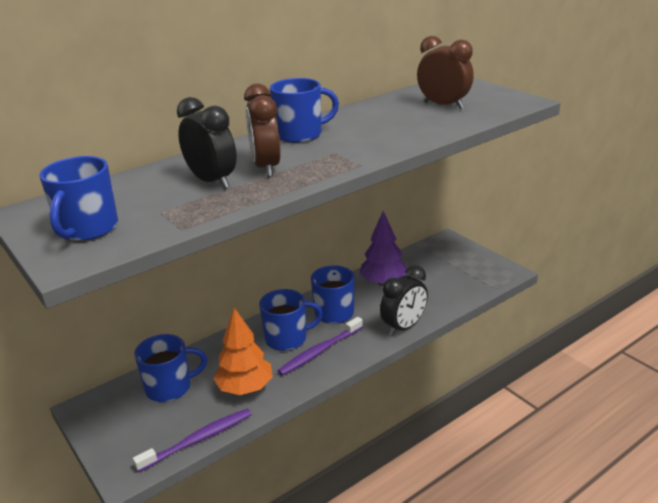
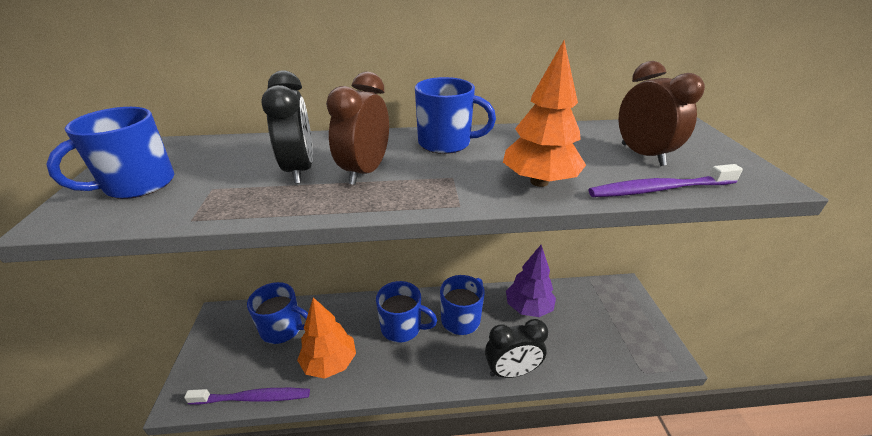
camera: 30 degrees right, 5 degrees up
purple toothbrush [278,317,363,376] -> purple toothbrush moved to [589,164,743,197]
none -> orange tree [503,41,586,187]

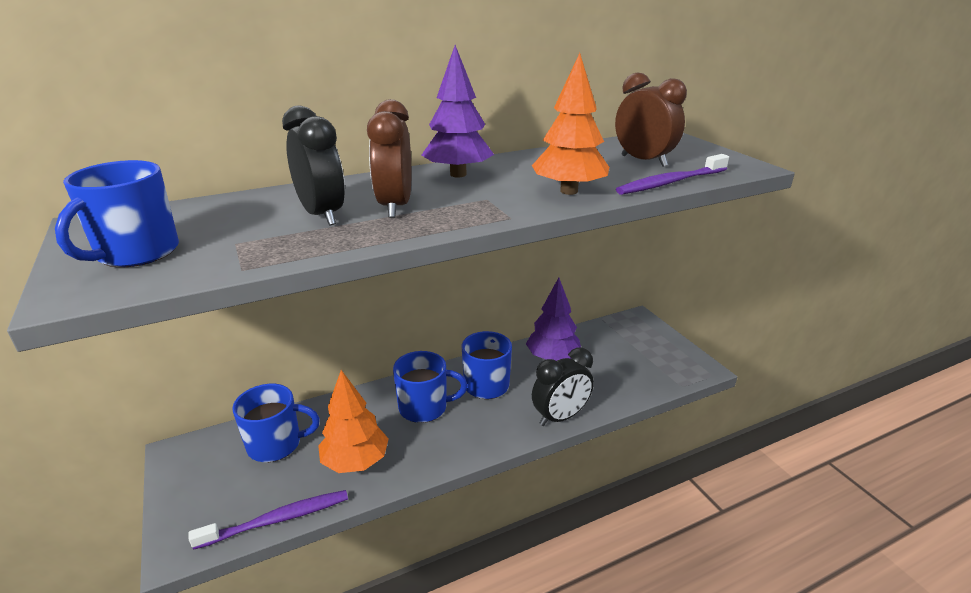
camera: 20 degrees left, 5 degrees down
blue mug [415,77,496,154] -> purple tree [421,45,494,178]

